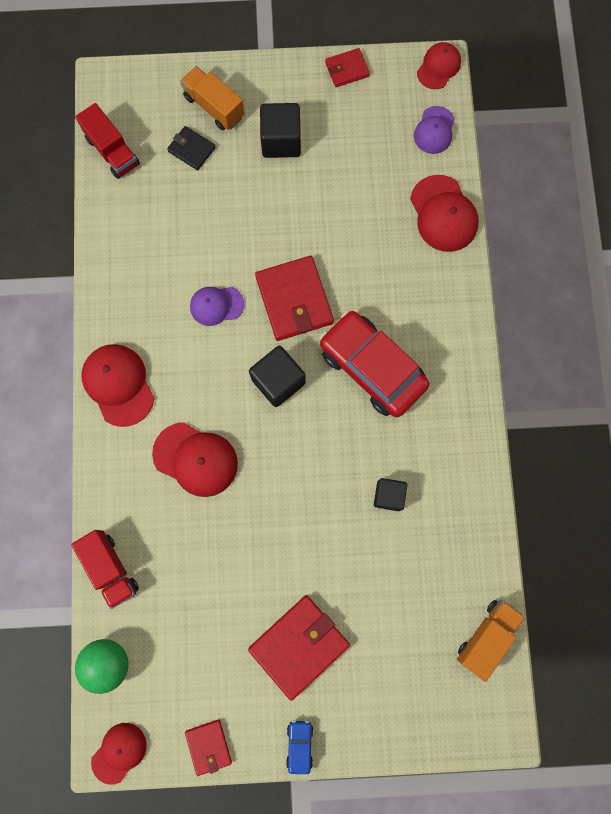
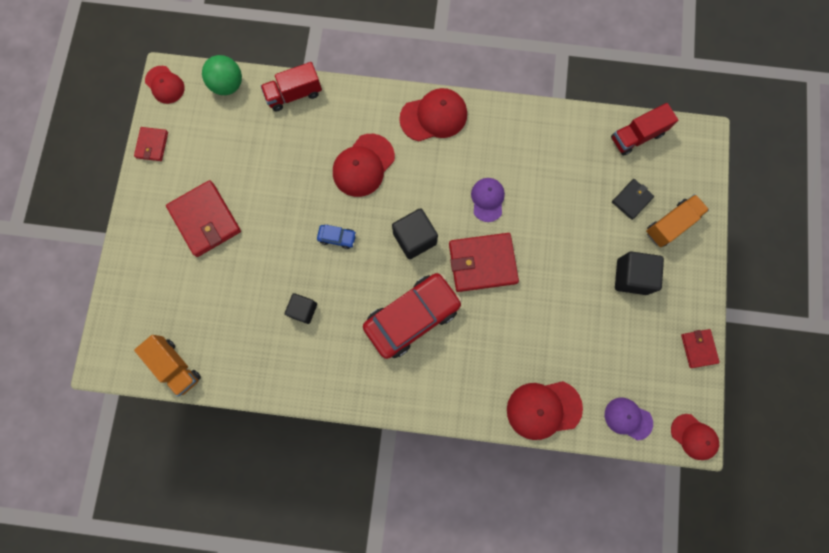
camera: 100 degrees right, 0 degrees up
red wallet [185,719,232,776] -> red wallet turned 75 degrees counterclockwise [134,127,168,161]
blue car [286,721,313,774] -> blue car moved to [317,225,357,249]

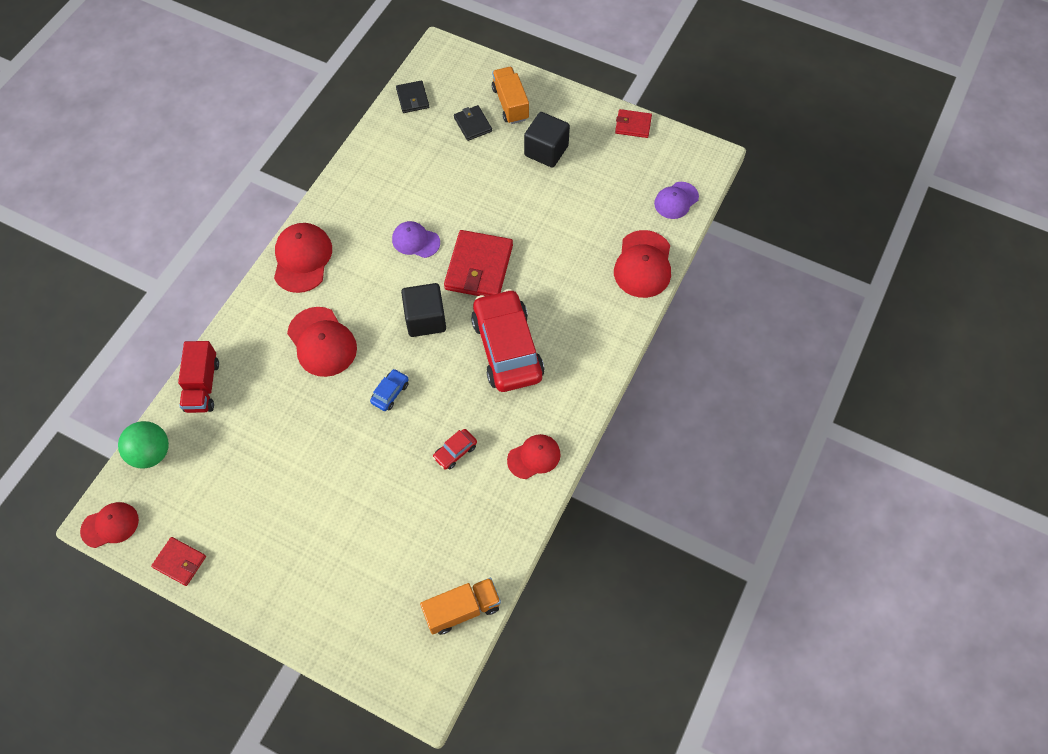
camera: 70 degrees left, 15 degrees down
red wallet [166,180,241,257] -> none
black cube [285,293,317,324] -> red car [433,429,477,470]
red truck [611,103,678,156] -> black wallet [396,80,429,113]
red cap [671,414,719,460] -> red cap moved to [507,434,561,479]

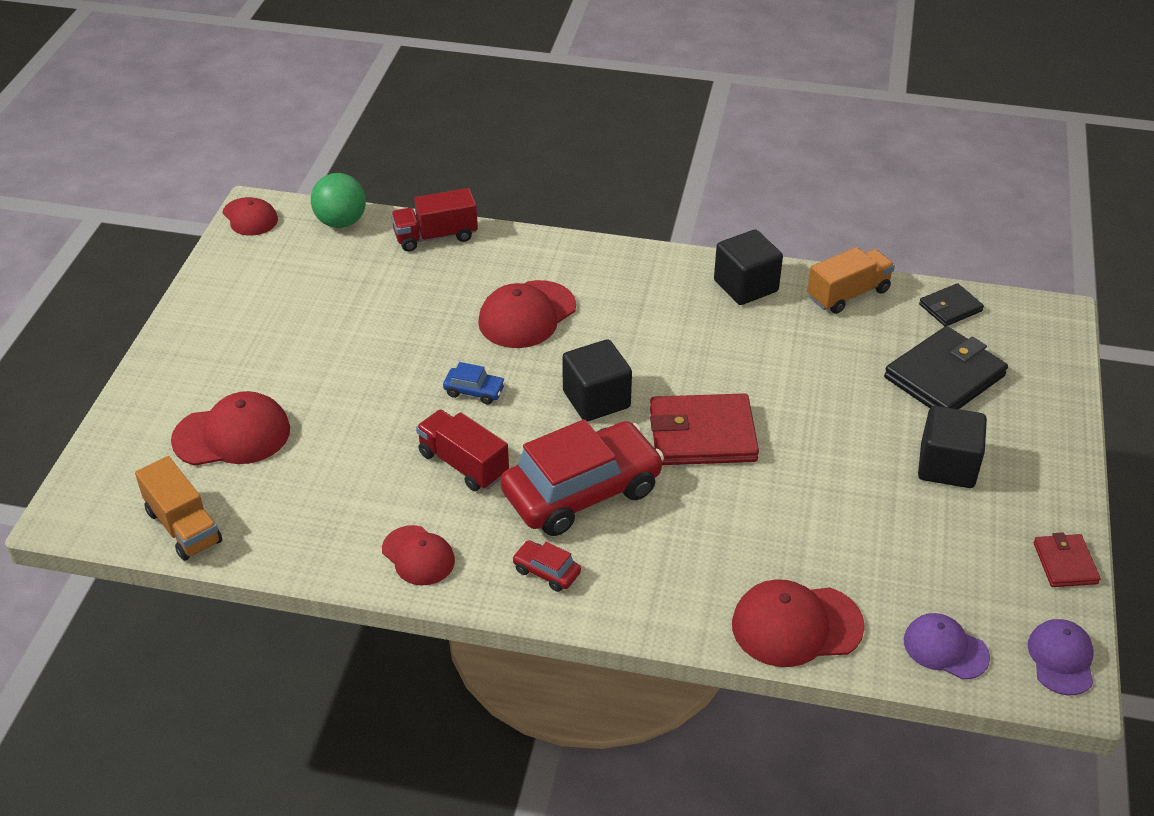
camera: 75 degrees right, 20 degrees down
red wallet [151,537,206,586] -> none
red cap [274,223,332,293] -> red cap moved to [171,391,290,466]
purple cap [392,221,440,258] -> purple cap moved to [1028,619,1093,695]
red car [433,429,477,470] -> red car moved to [512,540,581,592]
black wallet [454,105,492,141] -> black wallet [884,326,1008,409], size x1.85
orange truck [492,67,529,124] -> orange truck moved to [807,247,895,314]
none -> red truck [416,410,509,491]
none -> black cube [714,230,783,305]

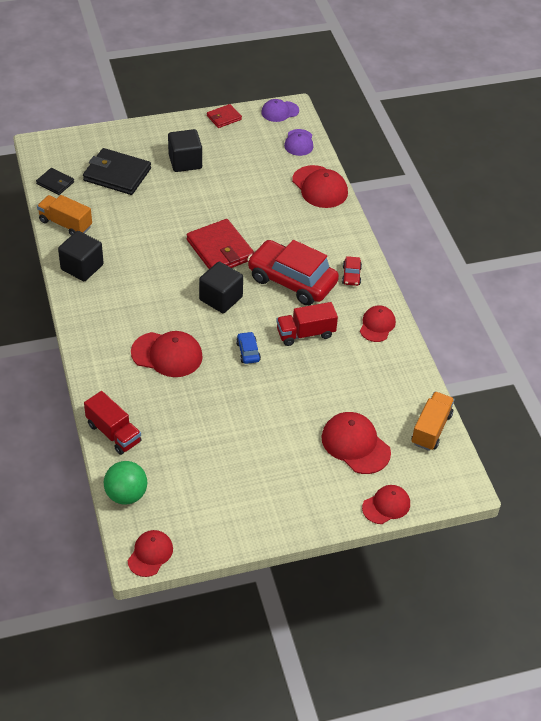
camera: 120 degrees left, 5 degrees up
red truck [416,410,509,491] -> red truck turned 60 degrees clockwise [276,302,338,346]
none -> red cap [362,485,410,524]

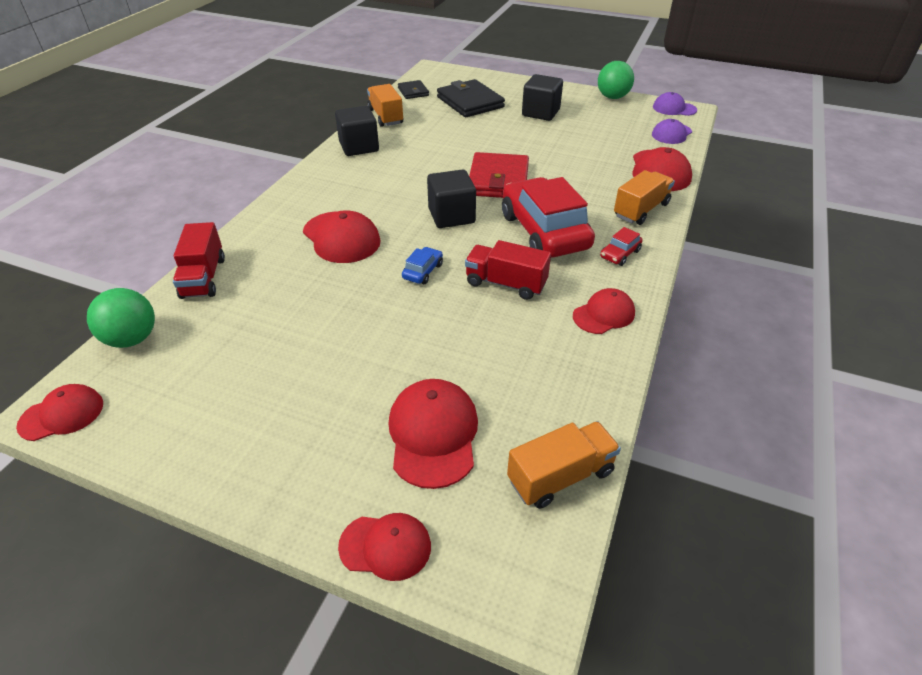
camera: 40 degrees right, 5 degrees down
red wallet [207,104,242,128] -> green ball [598,61,634,99]
none -> orange truck [614,170,675,225]

